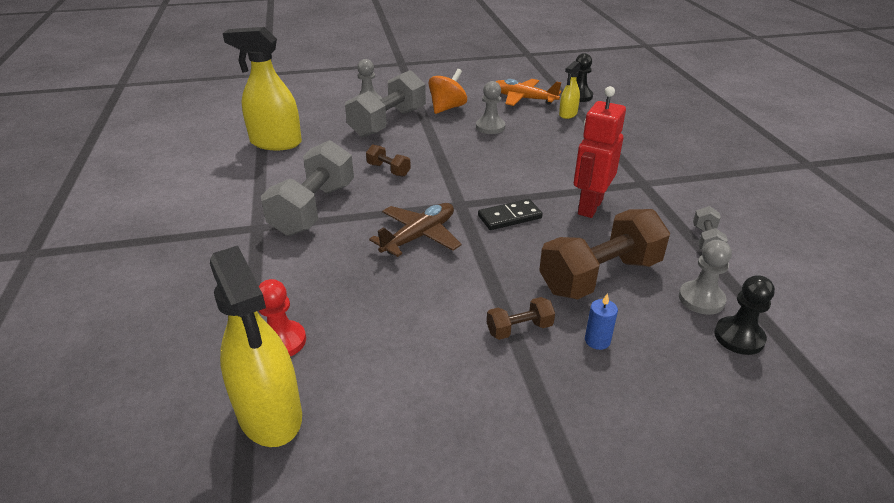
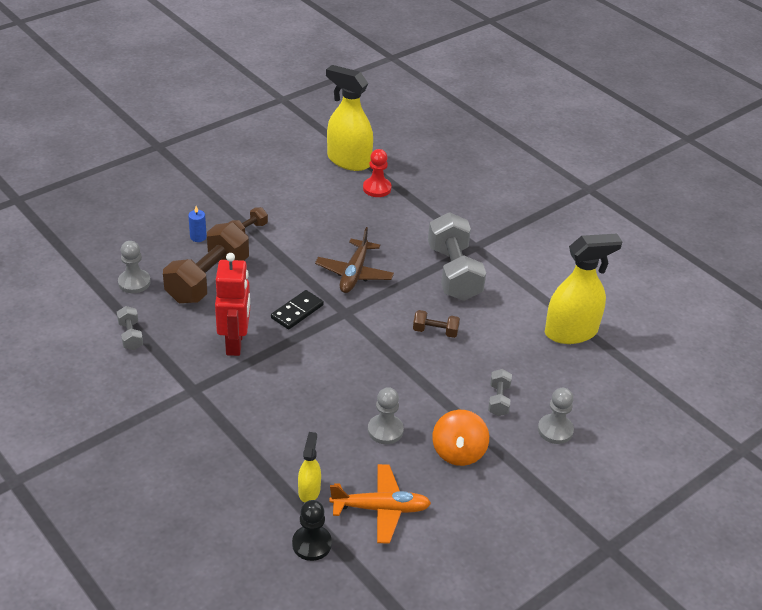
camera: 150 degrees right, 5 degrees up
grey dumbbell [345,70,426,137] -> grey dumbbell [488,369,512,416], size x0.46
black pawn [714,275,775,355] -> none

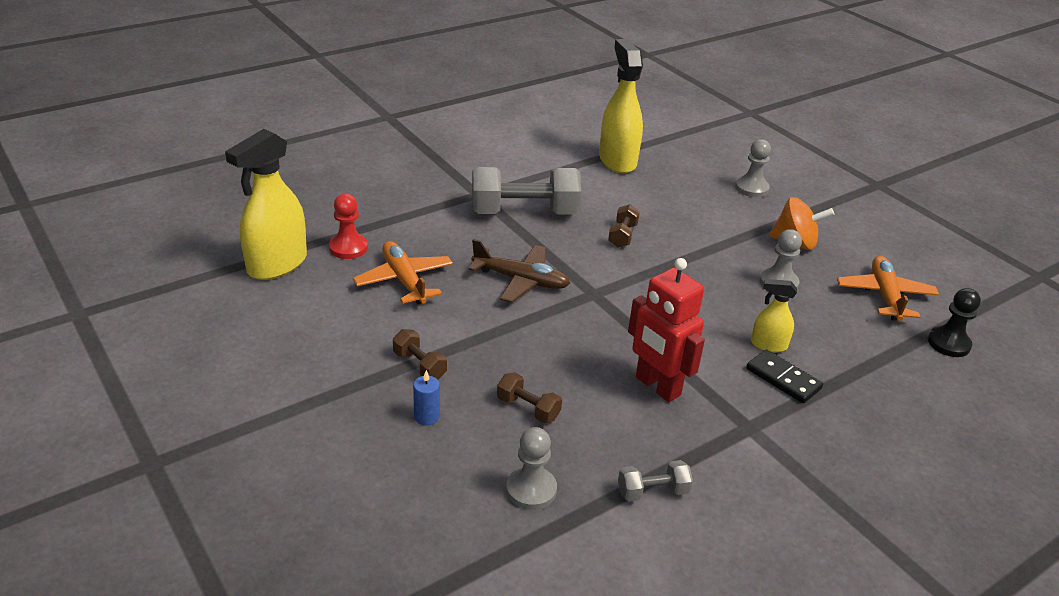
camera: 85 degrees left, 5 degrees down
brown dumbbell [163,222,249,304] -> brown dumbbell [497,372,562,423], size x0.46
red robot [215,253,250,356] -> red robot turned 135 degrees counterclockwise [628,258,705,402]
black domino [271,290,324,330] -> black domino moved to [746,349,823,403]
yellow spray bottle [298,432,321,502] -> yellow spray bottle moved to [751,279,797,352]
grey dumbbell [488,369,512,416] -> none
none -> orange plane [353,241,453,304]

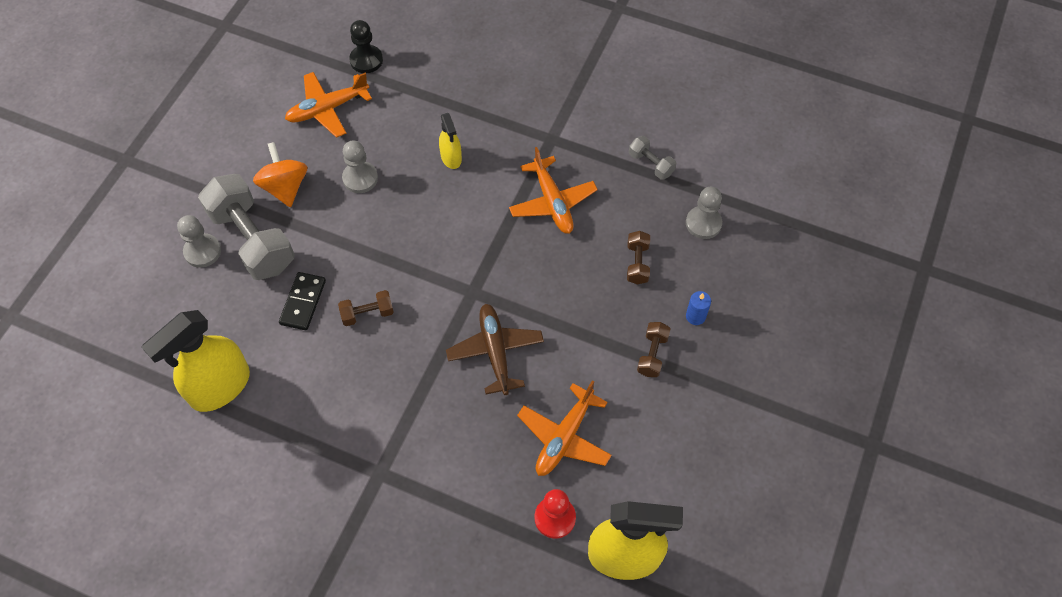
camera: 120 degrees left, 25 degrees up
grey dumbbell [472,167,581,214] -> grey dumbbell moved to [198,174,295,280]
red robot [628,258,705,402] -> orange plane [509,147,598,234]
black domino [746,349,823,403] -> black domino moved to [279,272,326,330]

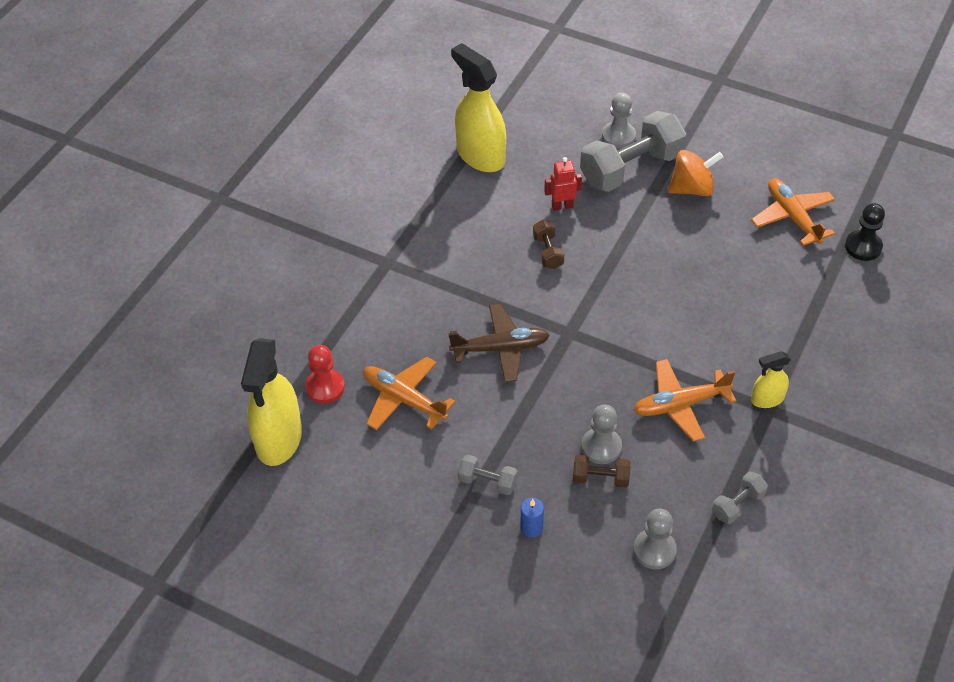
camera: 95 degrees right, 10 degrees down
black domino [279,272,326,330] -> red robot [544,157,582,211]
grey pawn [342,141,378,193] -> grey pawn moved to [581,405,622,464]
yellow spray bottle [439,113,462,169] -> yellow spray bottle moved to [751,351,791,408]
brown dumbbell [637,322,671,377] -> grey dumbbell [458,455,518,495]

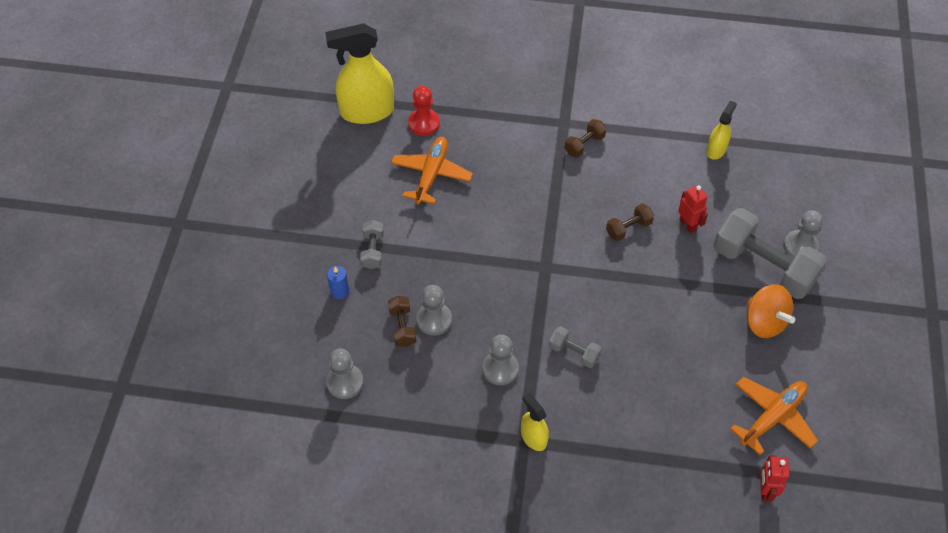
camera: 70 degrees right, 5 degrees up
brown plane [448,304,550,382] -> none
yellow spray bottle [451,43,506,172] -> yellow spray bottle [706,100,737,160], size x0.51
orange plane [634,359,736,442] -> grey pawn [482,335,519,385]
grey dumbbell [712,472,768,524] -> grey dumbbell moved to [549,326,602,368]
black pawn [845,203,885,261] -> red robot [760,455,789,502]
none -> brown dumbbell [565,119,607,158]

